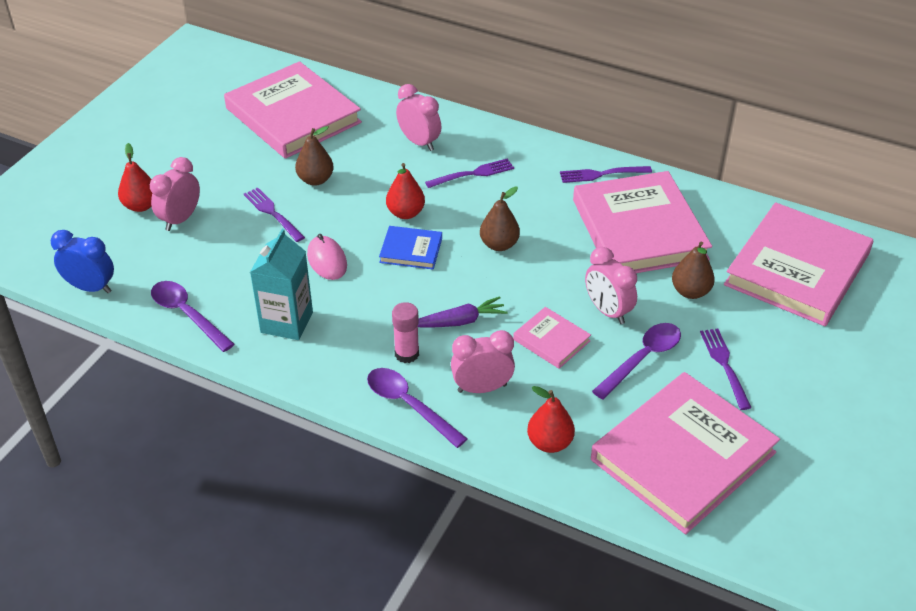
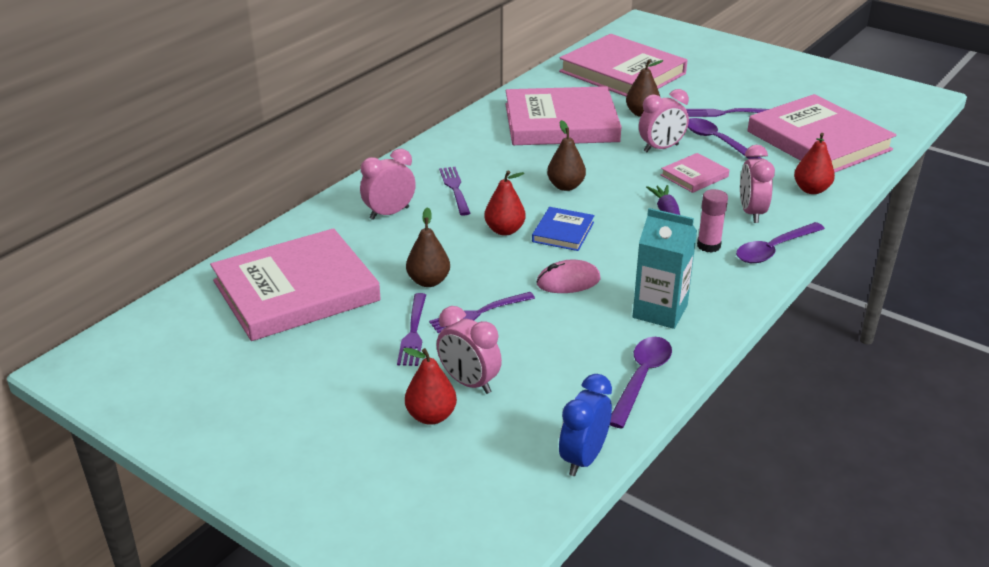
camera: 80 degrees left, 10 degrees down
purple spoon [151,281,235,352] -> purple spoon turned 150 degrees clockwise [610,337,672,428]
purple fork [560,166,652,183] -> purple fork moved to [397,293,426,366]

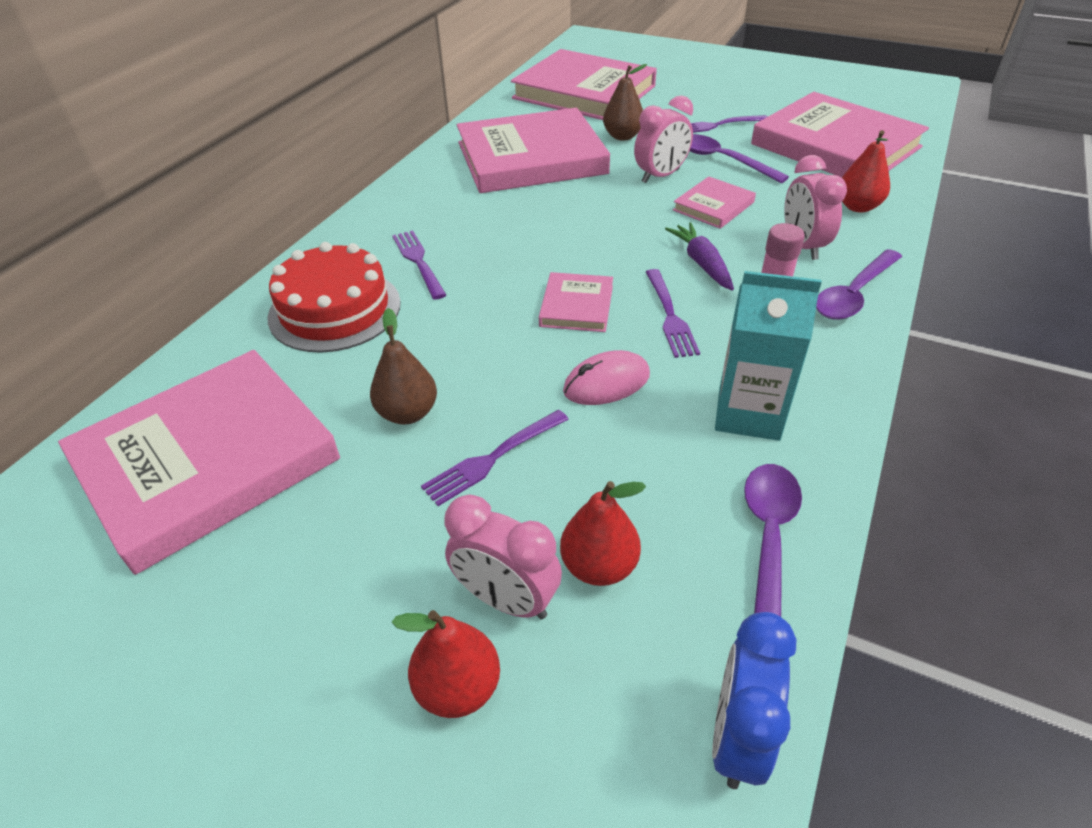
camera: 10 degrees left, 10 degrees up
pink clock [360,149,416,220] -> red cake [268,242,401,353]
purple fork [397,293,426,366] -> purple fork moved to [646,269,700,358]
red pear [484,170,526,236] -> red pear moved to [560,481,646,586]
blue book [532,207,595,251] -> pink book [539,272,613,332]
brown pear [547,120,586,191] -> none

